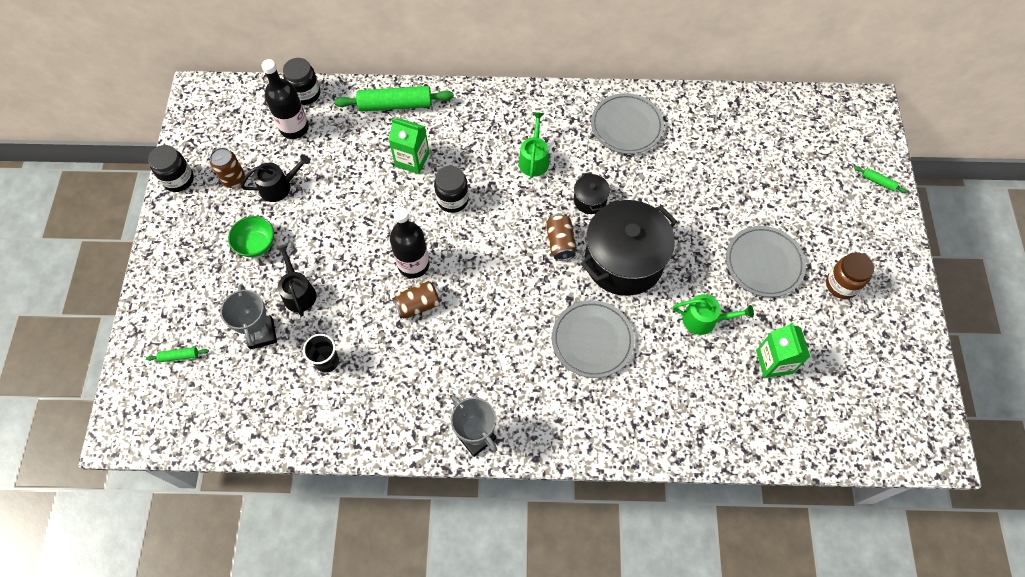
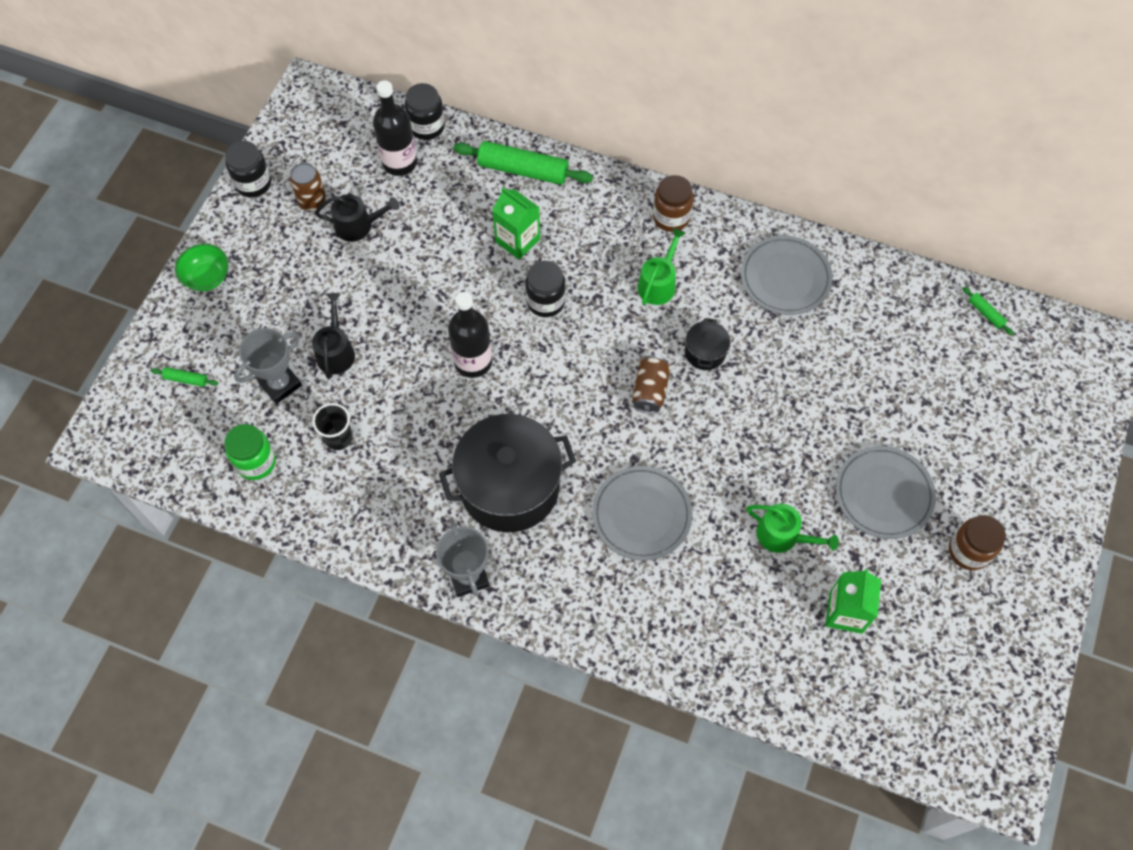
camera: 20 degrees right, 0 degrees up
grey trophy [220,284,277,350] -> grey trophy turned 45 degrees clockwise [234,328,302,404]
green bowl [228,216,274,257] -> green bowl moved to [175,244,228,291]
brown can [392,281,442,319] -> none
black pot [581,200,677,296] -> black pot moved to [439,414,576,532]
green rolling pin [854,166,907,193] -> green rolling pin moved to [962,287,1014,335]
none -> green jar [224,424,276,480]
none -> brown jar [653,175,694,232]

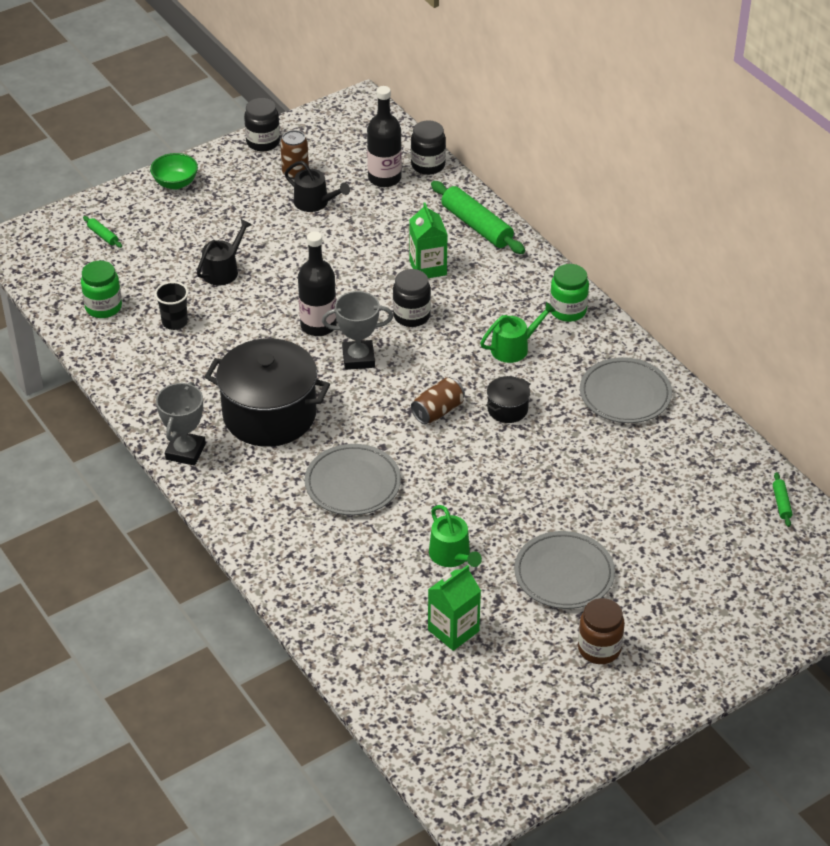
camera: 35 degrees right, 20 degrees down
grey trophy [234,328,302,404] -> grey trophy moved to [322,291,393,370]
brown jar [653,175,694,232] -> green jar [550,264,589,322]

